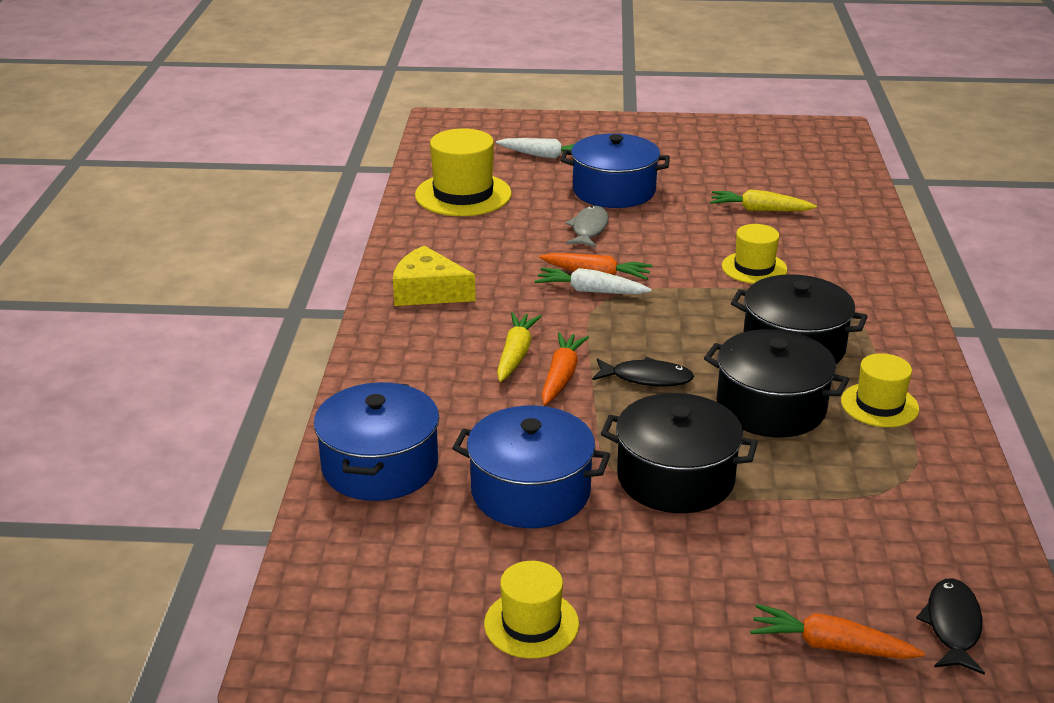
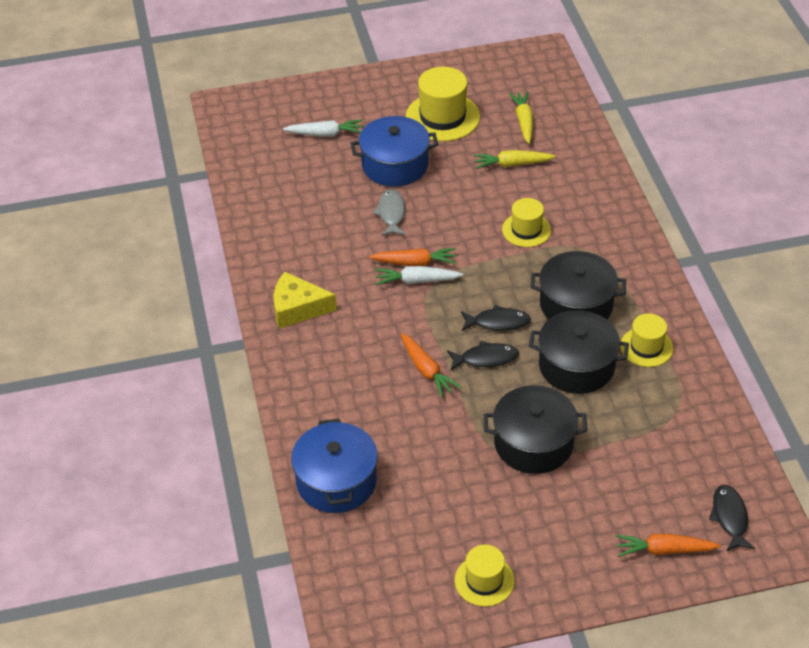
camera: 15 degrees left, 15 degrees up
yellow hat [415,128,512,216] -> yellow hat moved to [405,67,480,142]
blue pot [452,405,610,528] -> none
yellow carrot [497,312,542,382] -> yellow carrot moved to [509,91,533,144]
orange carrot [542,332,589,405] -> orange carrot turned 150 degrees clockwise [401,333,461,398]
none -> black fish [461,305,531,331]

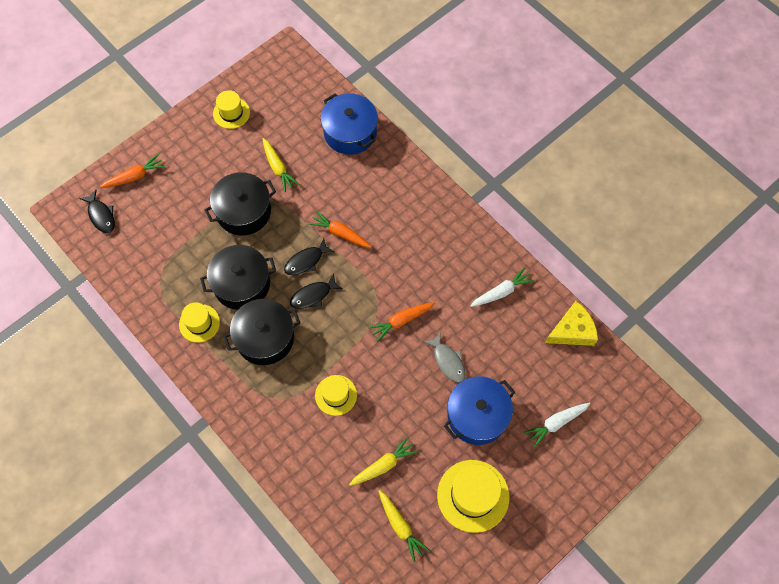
camera: 150 degrees right, 20 degrees up
yellow cheese [274,272,337,329] -> yellow cheese moved to [545,301,598,346]
white carrot [375,266,463,285] -> white carrot moved to [470,267,534,307]
none -> yellow carrot [263,138,300,192]

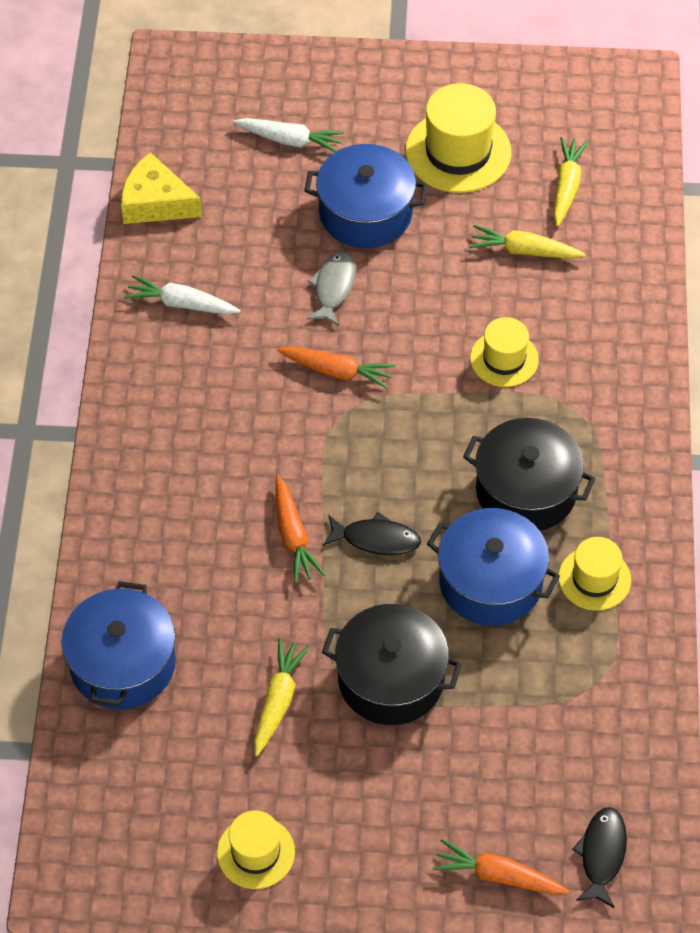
camera: 135 degrees left, 10 degrees down
black pot [200,245,276,310] -> blue pot [427,508,560,626]
black fish [290,274,342,309] -> none

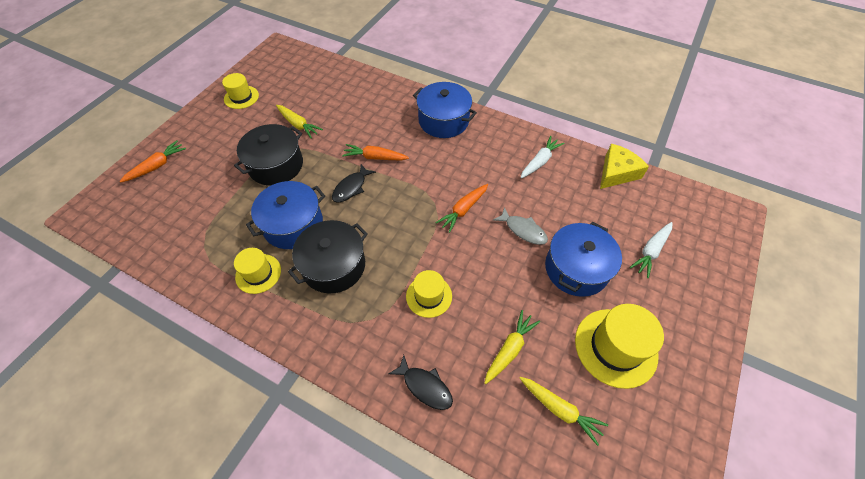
camera: 115 degrees right, 0 degrees up
blue pot [61,581,176,709] -> blue pot moved to [413,82,477,138]
black fish [572,807,627,908] -> black fish moved to [389,355,453,410]

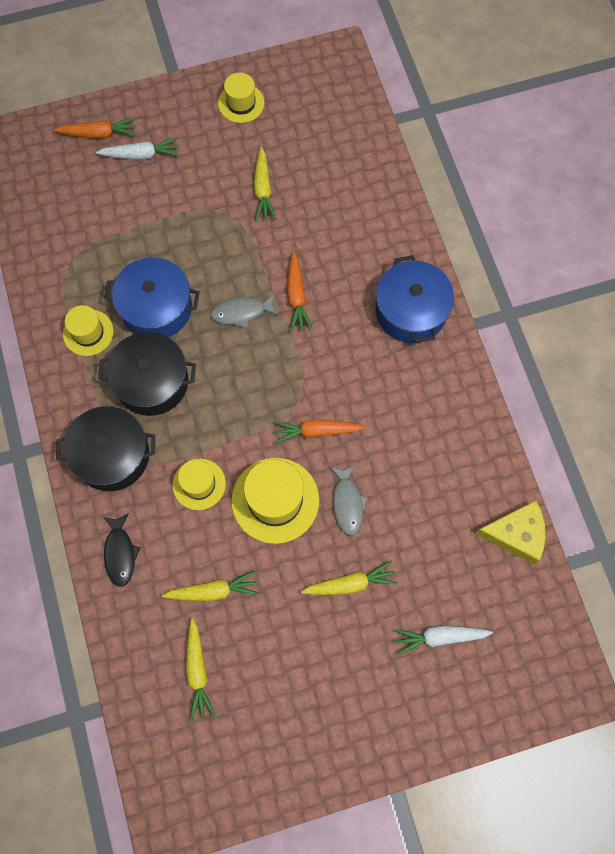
camera: 45 degrees right, 15 degrees up
black pot [234,124,303,186] -> black pot moved to [56,406,155,491]
black fish [332,164,376,203] -> grey fish [210,293,279,329]
orange carrot [342,144,409,160] -> orange carrot turned 150 degrees counterclockwise [287,252,313,332]
white carrot [520,136,565,178] -> white carrot moved to [96,138,180,160]
blue pot [545,222,622,297] -> yellow carrot [301,561,397,595]
yellow hat [575,304,664,389] -> yellow hat moved to [231,458,319,544]

